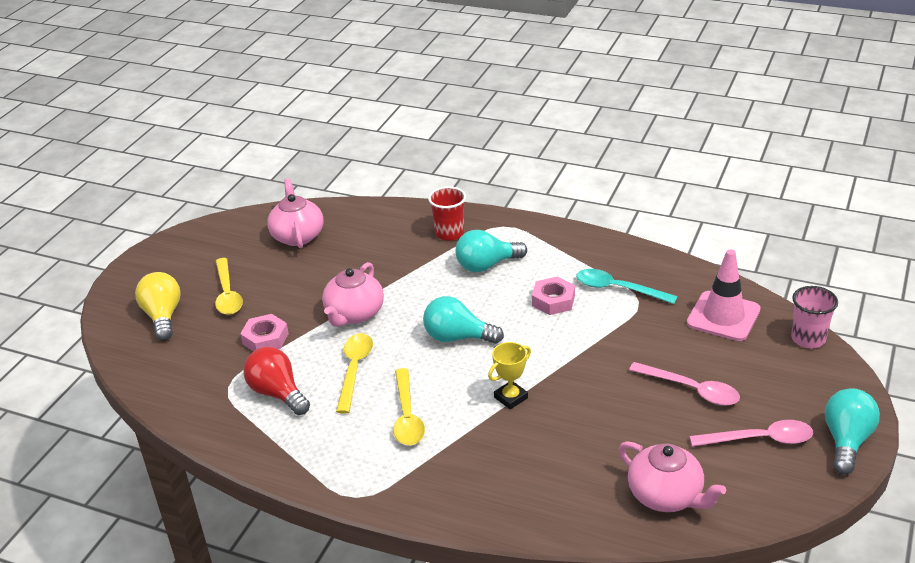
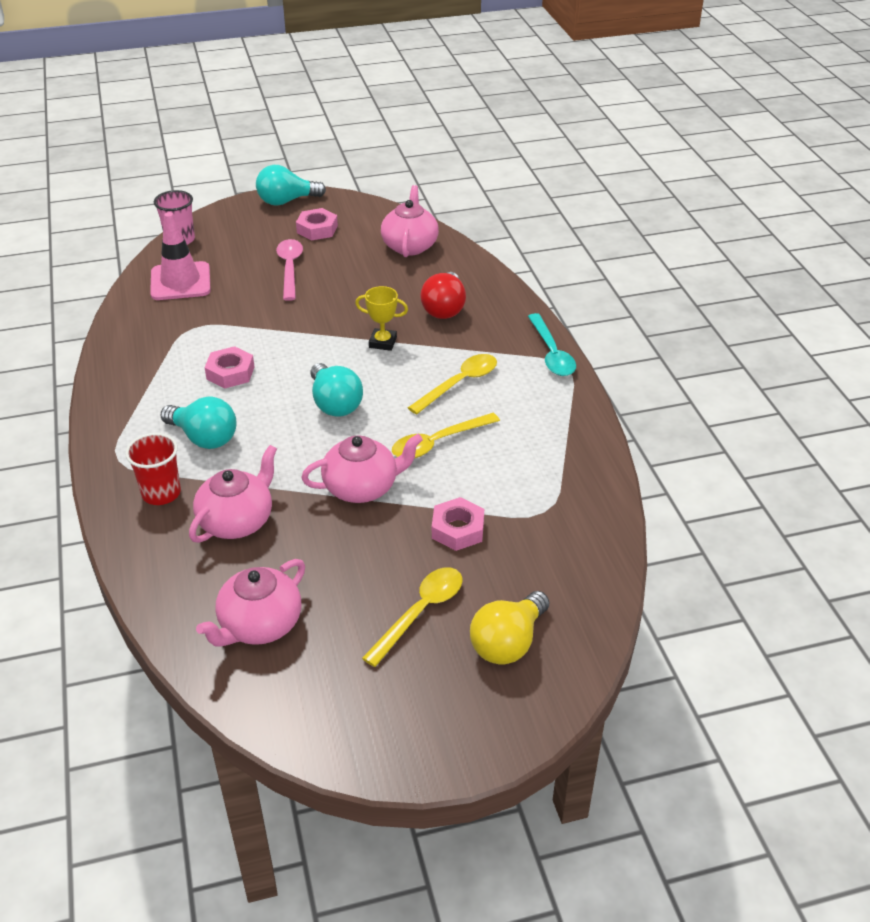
camera: 130 degrees left, 5 degrees up
red light bulb [243,347,310,415] -> red light bulb moved to [420,272,466,319]
turquoise spoon [576,269,678,304] -> turquoise spoon moved to [528,313,576,376]
pink spoon [690,420,813,447] -> pink nut [296,208,338,240]
none -> pink teapot [189,445,277,543]

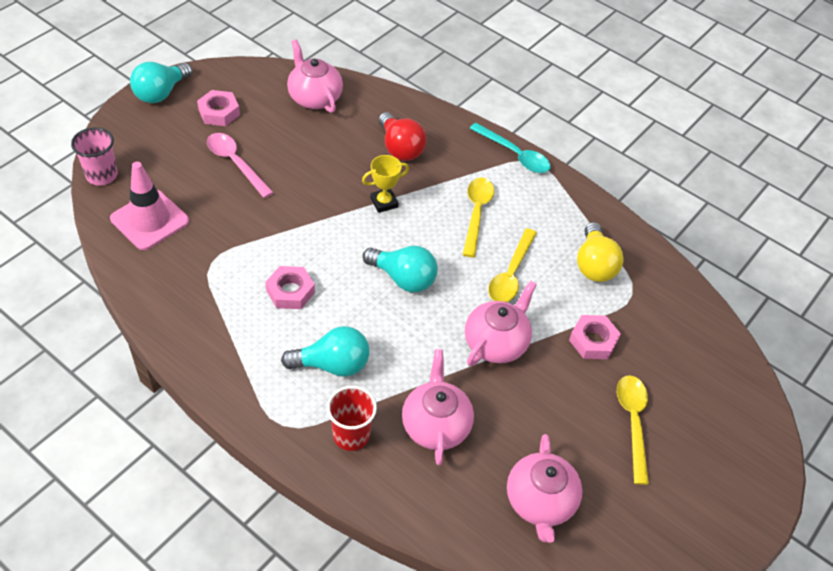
camera: 40 degrees left, 10 degrees up
yellow light bulb [470,591,549,665] -> yellow light bulb moved to [577,222,624,282]

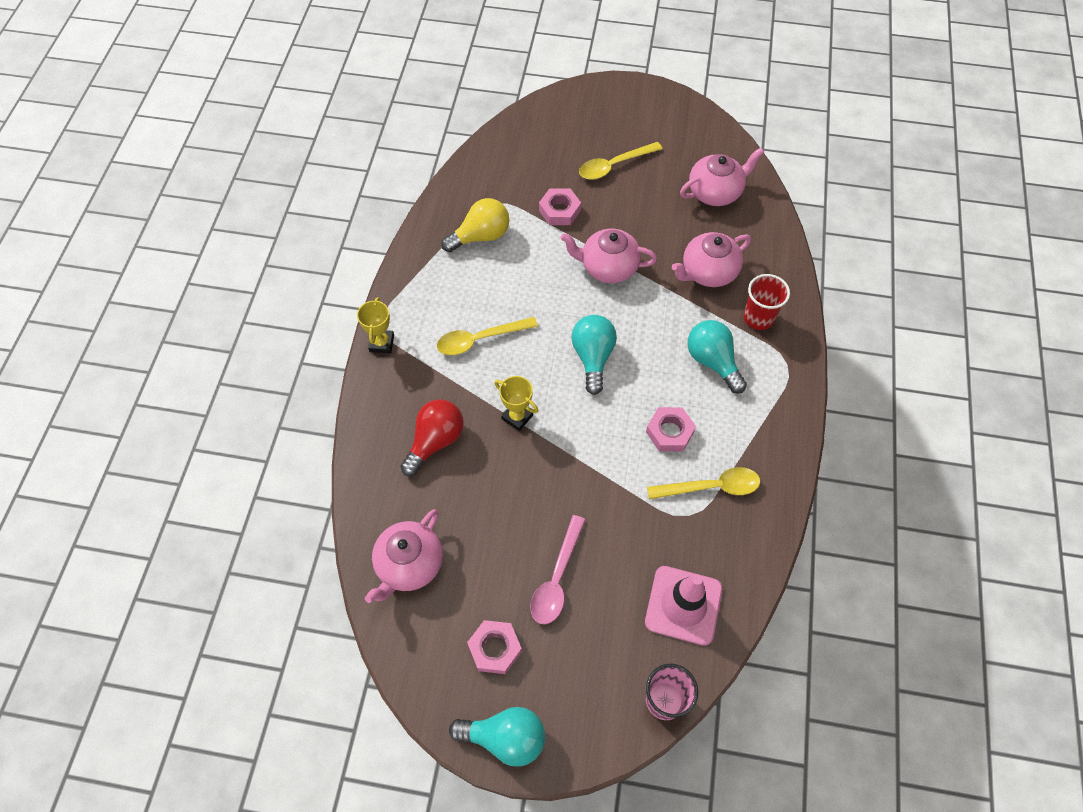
camera: 115 degrees left, 10 degrees up
turquoise spoon [469,123,551,173] -> yellow trophy [357,297,394,353]
yellow spoon [488,228,537,302] -> yellow spoon moved to [647,467,760,499]

